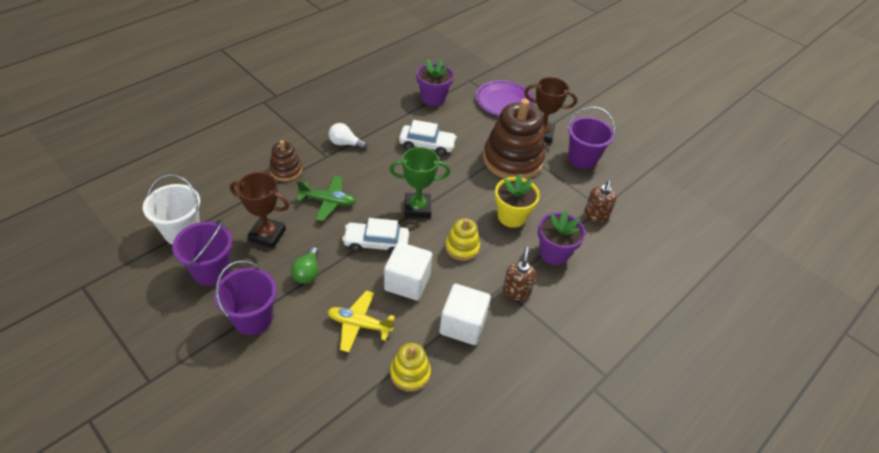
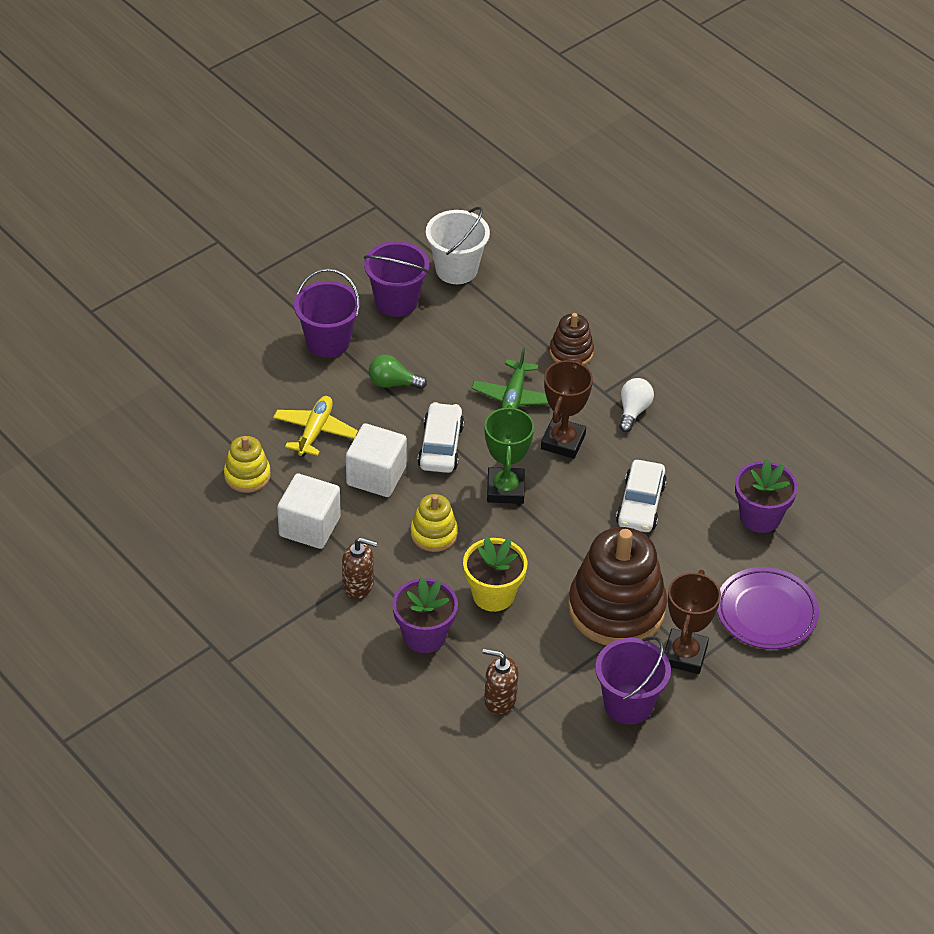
camera: 95 degrees right, 0 degrees up
brown trophy [230,172,289,249] -> brown trophy moved to [541,359,593,459]

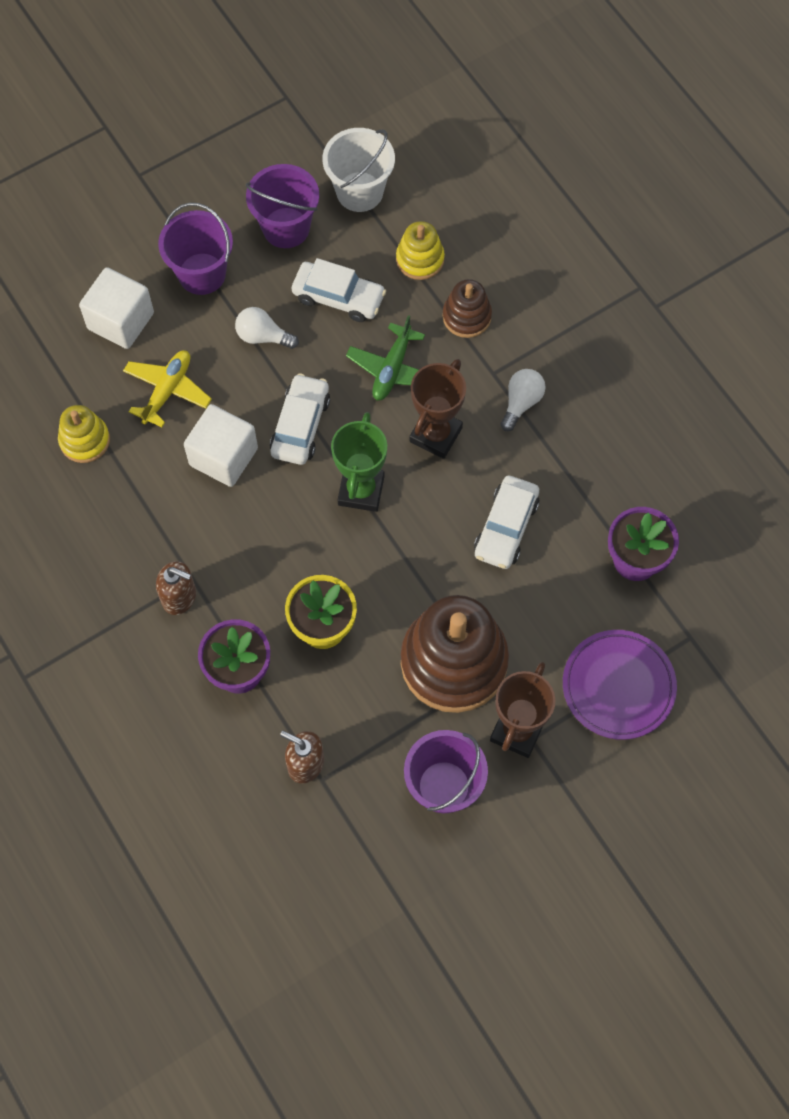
camera: 10 degrees right, 20 degrees up
white cube [277,473,341,549] -> white cube moved to [79,267,154,349]
green light bulb [369,355,427,389] -> white light bulb [235,307,299,349]
yellow stacking toy [411,494,458,552] -> yellow stacking toy moved to [396,221,445,280]
none -> white car [292,258,386,322]

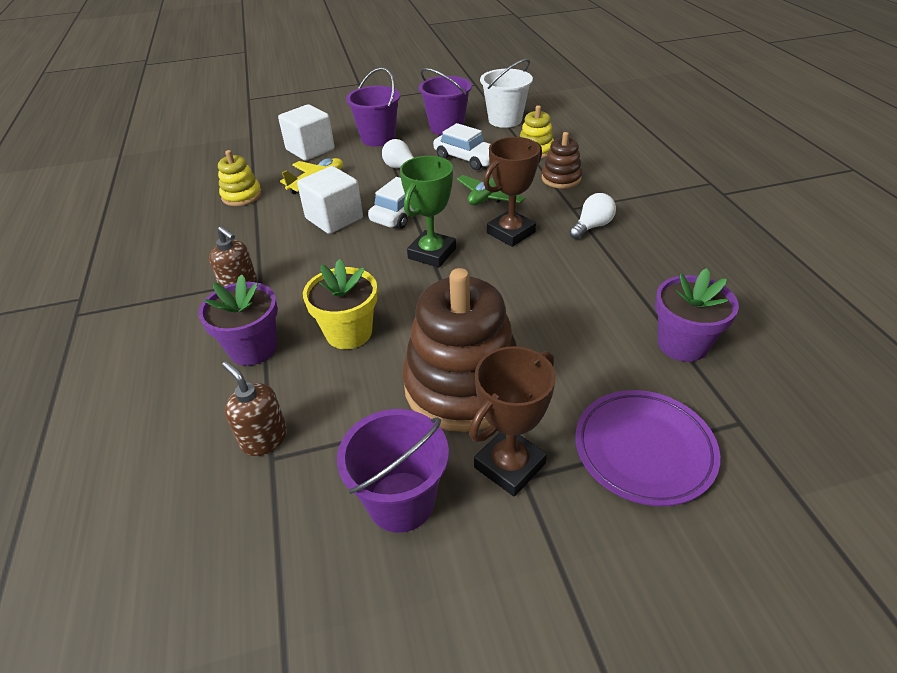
camera: 20 degrees right, 25 degrees down
white car [474,476,539,569] -> none

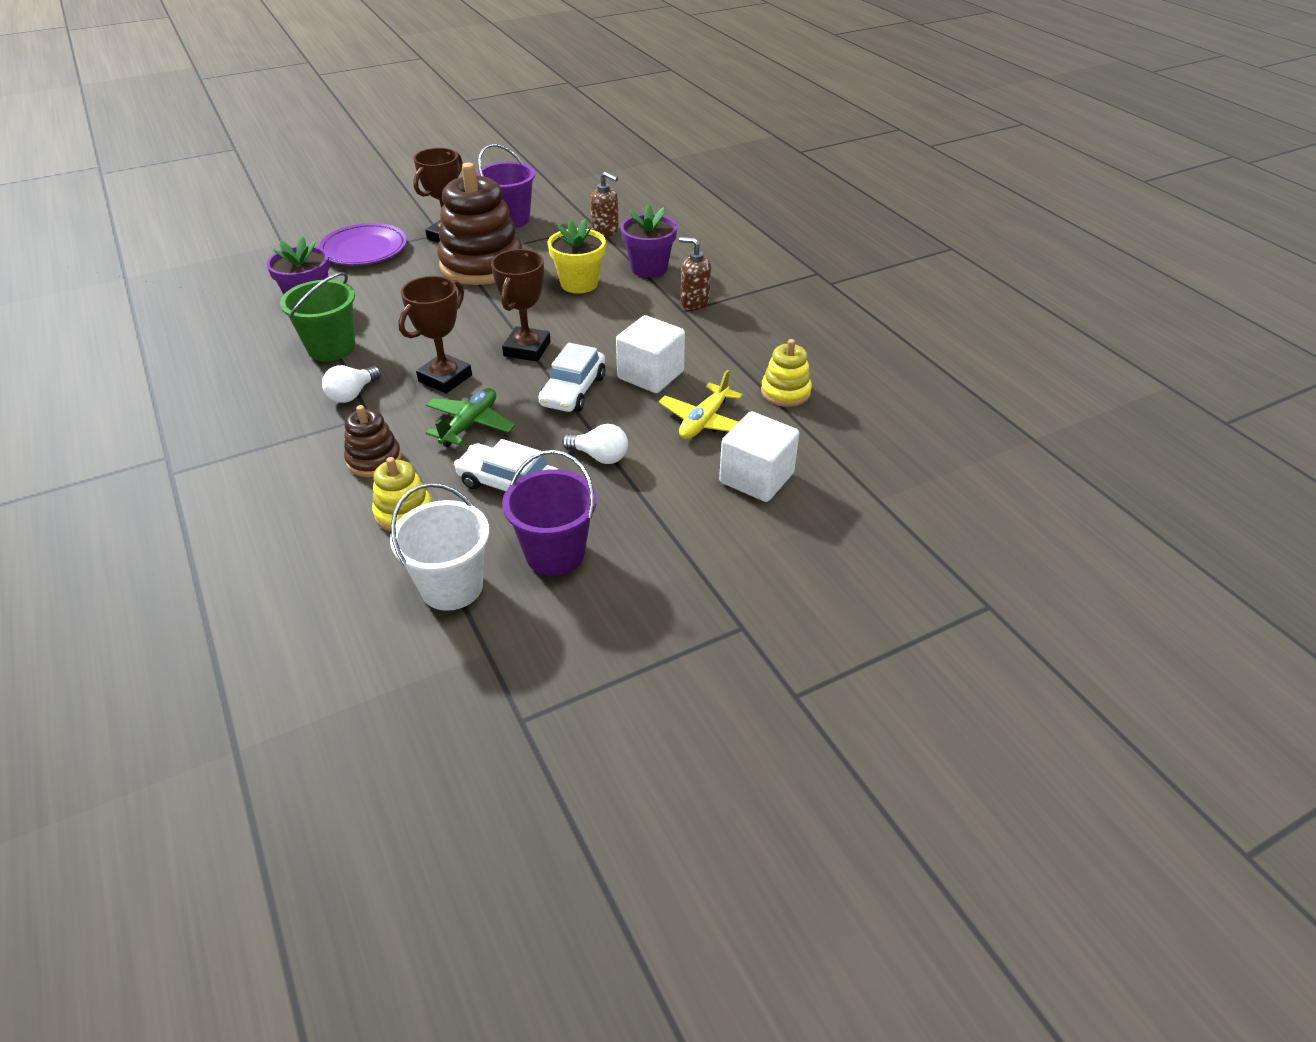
camera: 165 degrees right, 0 degrees up
purple bucket [346,67,400,147] -> none
green trophy [400,156,456,268] -> brown trophy [491,249,551,362]
none -> green bucket [280,272,355,362]

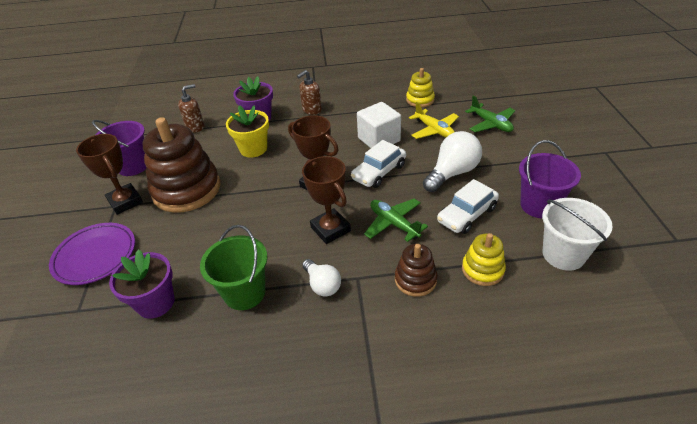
camera: 65 degrees left, 0 degrees up
white car [538,343,605,412] -> white car turned 90 degrees clockwise [351,140,406,188]
white light bulb [562,424,628,464] -> white light bulb [423,131,482,192], size x1.65
white cube [719,411,799,502] -> green plane [465,96,515,132]

